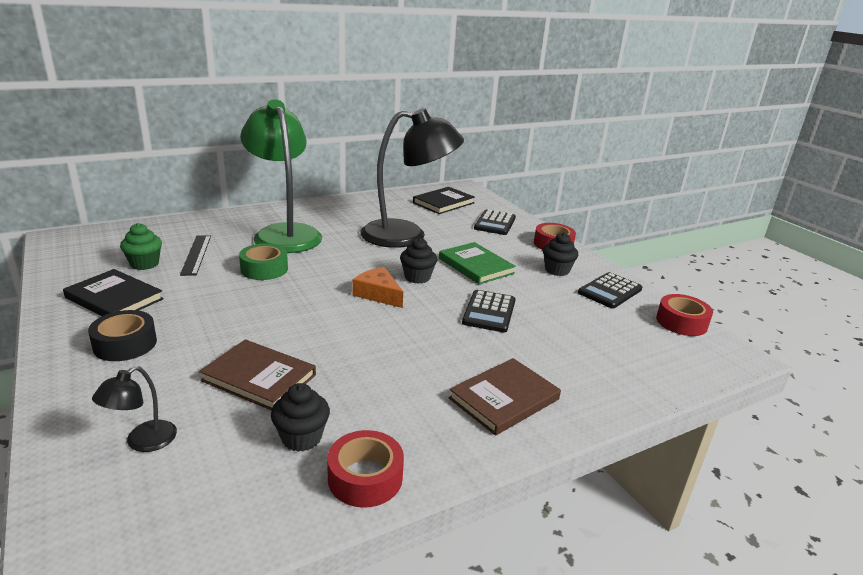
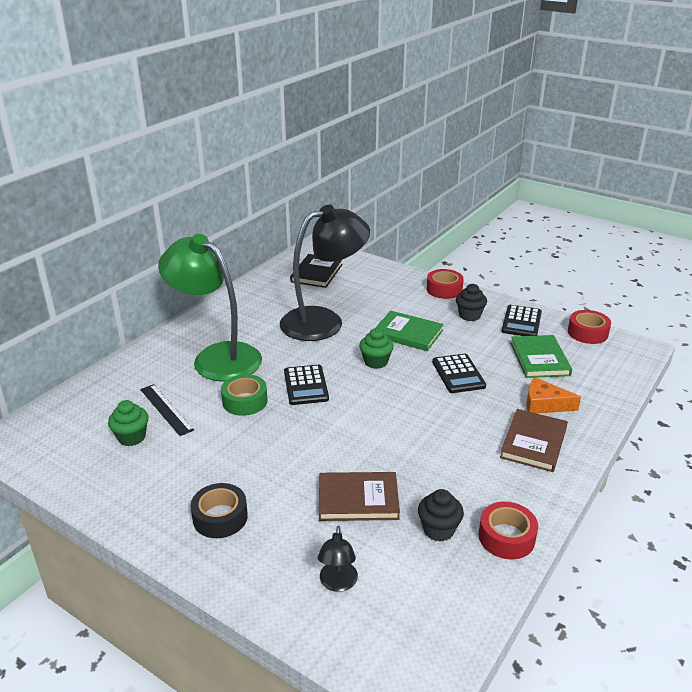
camera: 25 degrees left, 5 degrees up
black book [63,269,164,316] -> none
orange cheese [353,267,403,308] -> orange cheese moved to [526,377,581,414]
black cupcake [400,238,437,284] -> green cupcake [359,328,394,369]
black calculator [474,210,516,235] -> black calculator moved to [284,365,329,405]
none -> green book [510,335,572,378]

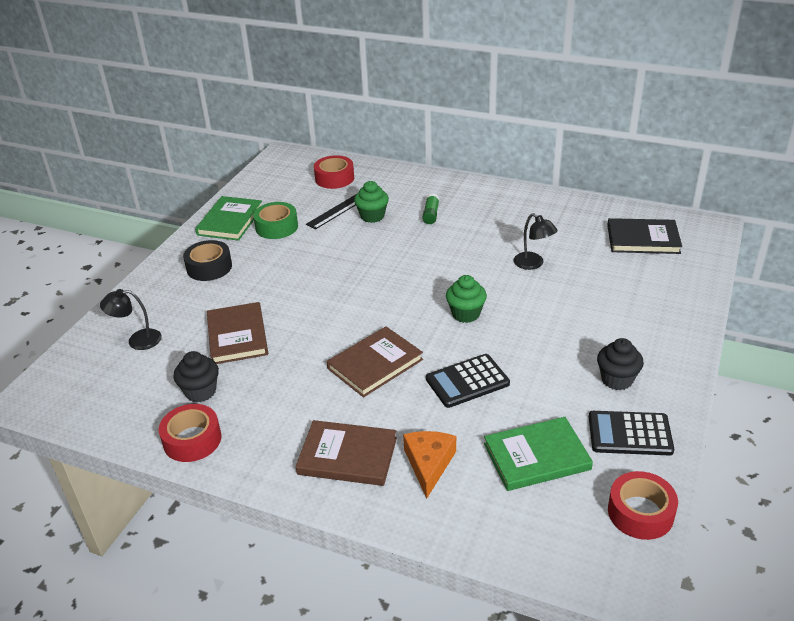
camera: 80 degrees right, 5 degrees up
green cupcake [108,400,149,446] -> green cupcake moved to [354,181,389,223]
green lamp [158,234,262,381] -> green glue stick [422,193,439,224]
green tape [221,374,268,416] -> green tape moved to [253,202,298,239]
black lamp [280,205,370,341] -> black lamp [513,213,558,270], size x0.40
black calculator [284,365,329,405] -> none
green book [375,311,444,351] -> green book moved to [195,196,262,241]
red tape [426,269,464,299] -> red tape moved to [314,155,354,189]
none -> brown book [327,326,423,397]

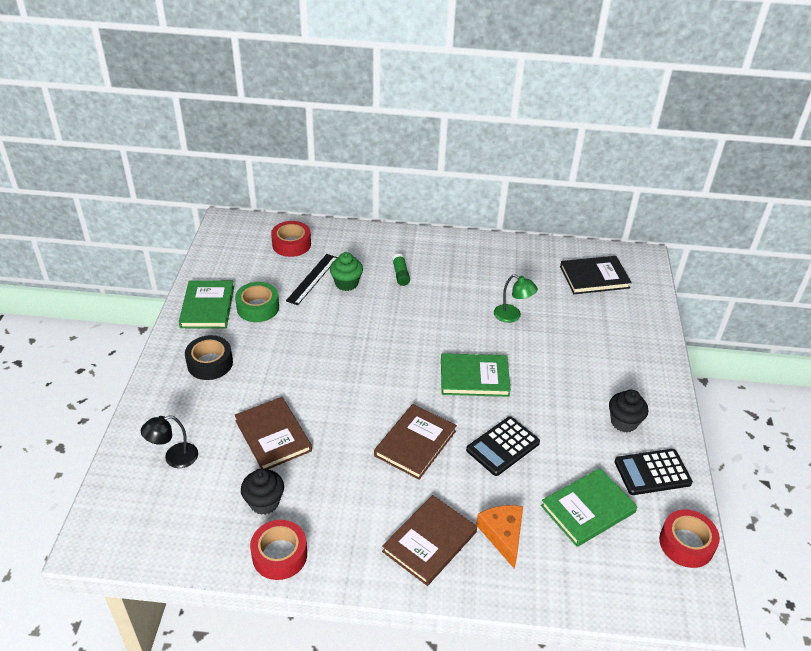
camera: 20 degrees left, 5 degrees up
brown book [295,420,397,486] -> brown book turned 45 degrees counterclockwise [382,495,477,586]
green cupcake [446,275,487,323] -> green book [441,353,511,397]
black lamp [513,213,558,270] -> green lamp [494,275,538,323]

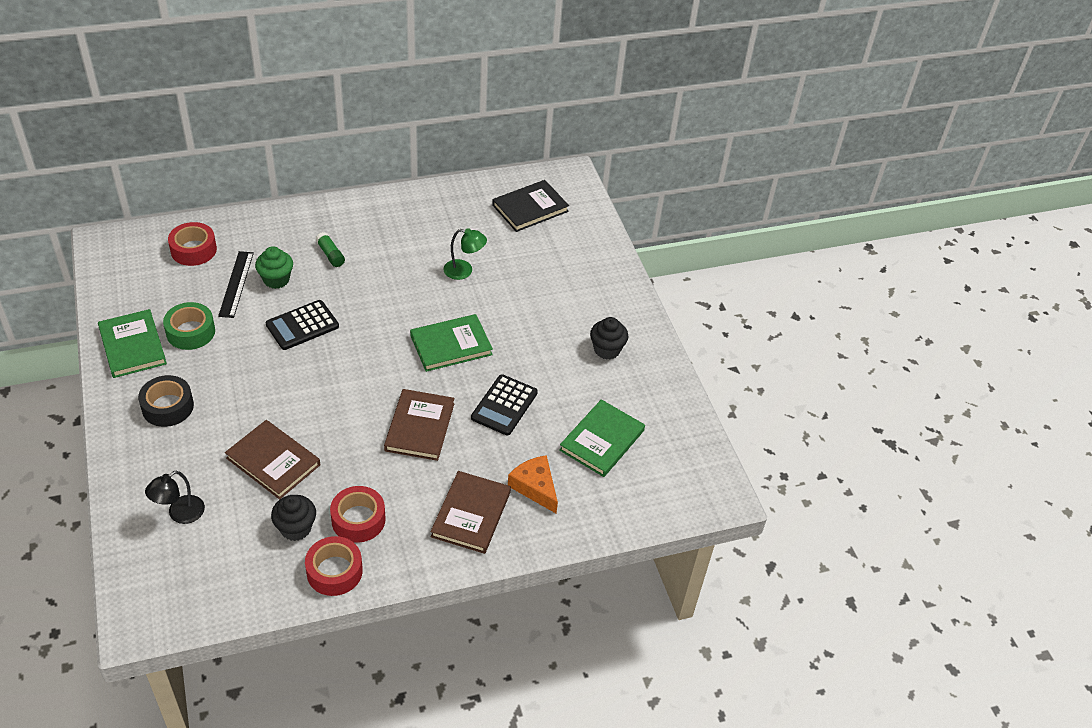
camera: 25 degrees left, 5 degrees up
black calculator [614,449,693,495] -> black calculator moved to [266,300,339,350]
red tape [659,510,720,568] -> red tape moved to [330,486,386,543]

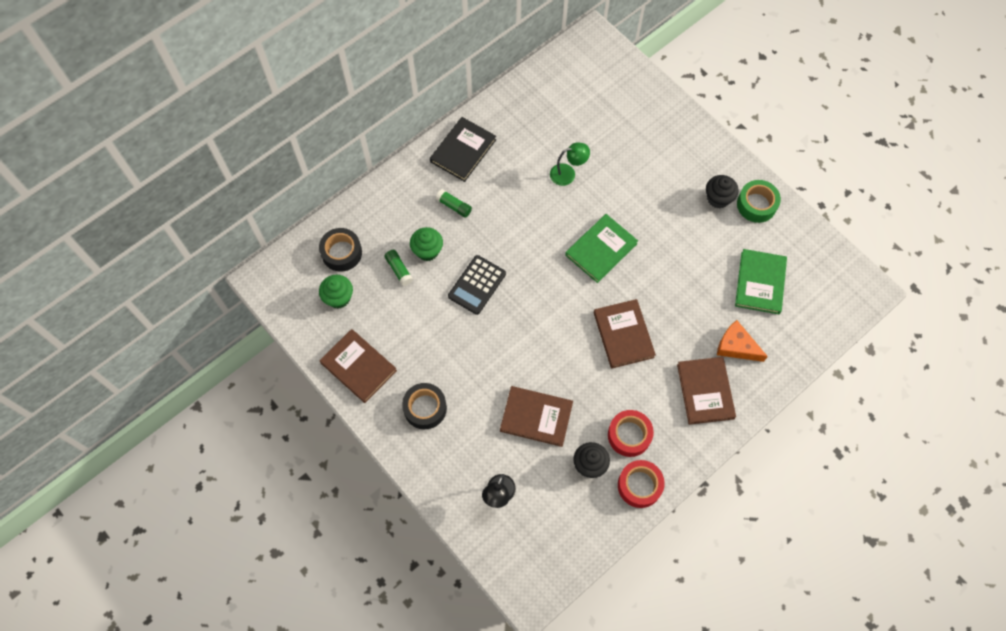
camera: 20 degrees left, 20 degrees up
green book [98,309,167,378] -> brown book [320,329,397,403]
green tape [163,302,215,350] -> green tape moved to [737,180,781,223]
red tape [168,222,217,266] -> black tape [319,228,362,272]
black ruler [218,251,254,318] -> green glue stick [384,250,413,286]
black calculator [471,374,538,436] -> none
black book [492,180,569,232] -> black book moved to [430,117,496,182]
none -> green cupcake [319,275,353,308]

